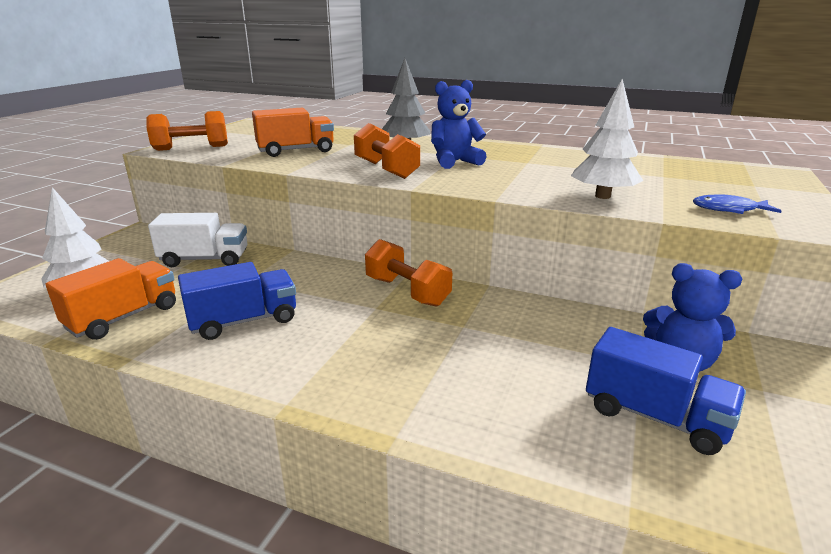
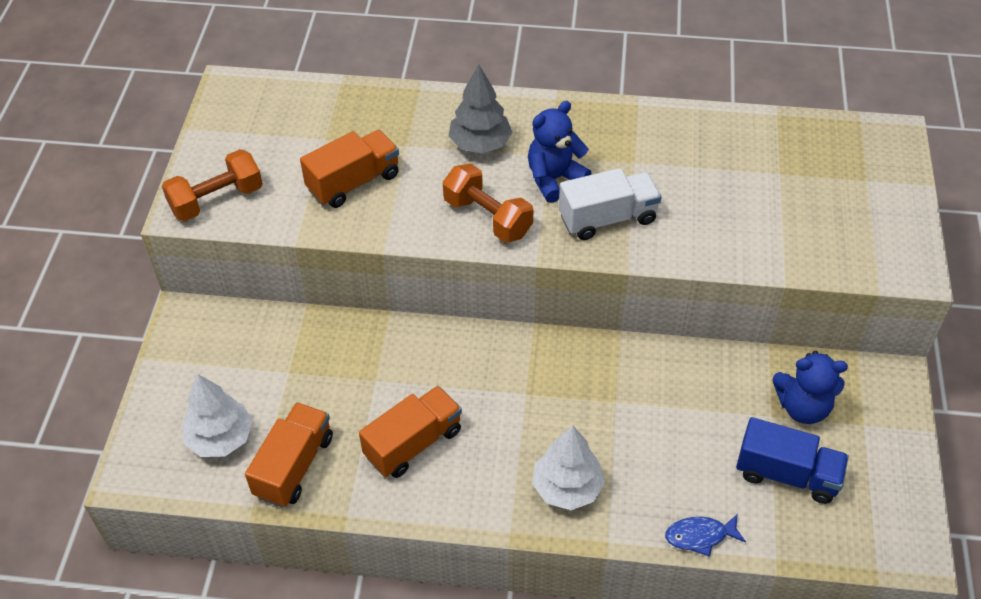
camera: 15 degrees left, 25 degrees up
white truck [148,213,248,267] -> white truck moved to [559,168,661,240]
blue truck [178,262,296,340] -> orange truck [359,386,462,478]
orange dumbbell [365,239,452,307] -> none
white tree [571,79,643,199] -> white tree moved to [532,425,605,510]
blue fish [693,194,782,214] -> blue fish moved to [665,514,746,557]

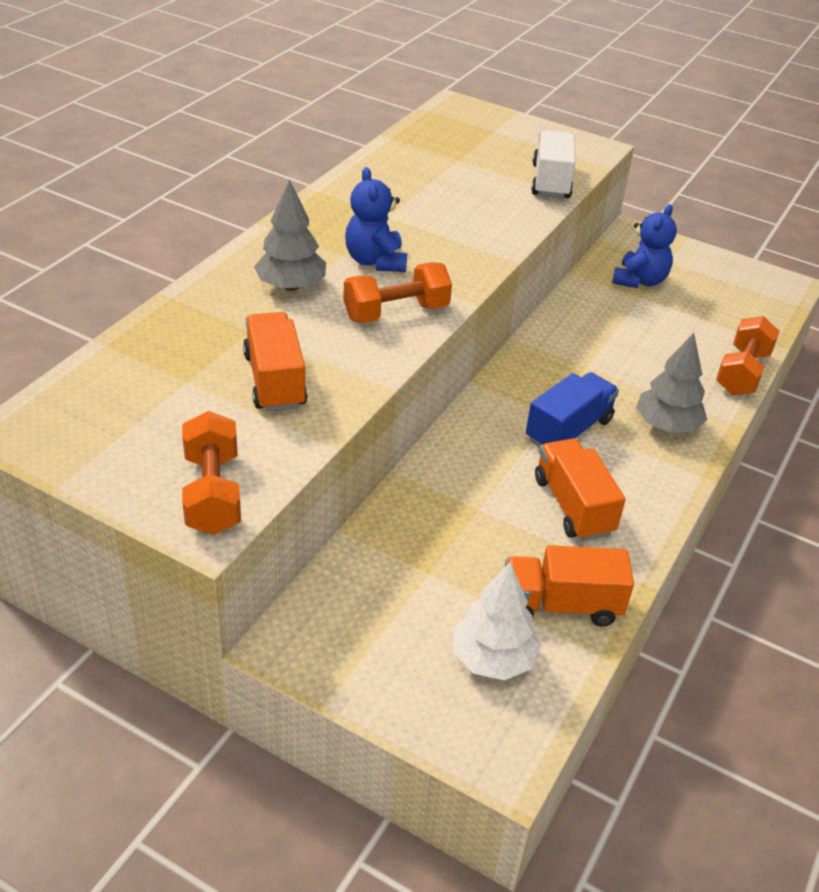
camera: 70 degrees left, 10 degrees down
orange truck [245,402,333,507] -> orange truck turned 45 degrees counterclockwise [505,545,634,627]
white tree [532,425,605,510] -> grey tree [636,333,707,433]
white truck [559,168,661,240] -> white truck moved to [531,130,575,198]
blue fish [665,514,746,557] -> orange dumbbell [716,316,780,395]
blue truck [736,417,849,504] -> blue truck moved to [526,372,619,447]

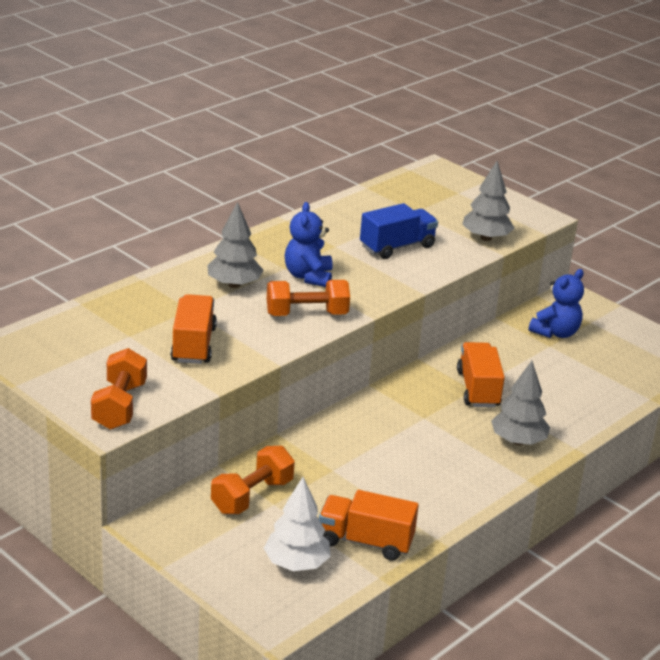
camera: 15 degrees right, 10 degrees down
blue truck [526,372,619,447] -> blue truck moved to [360,203,438,259]
white truck [531,130,575,198] -> grey tree [462,161,514,241]
orange truck [535,439,626,541] -> orange truck moved to [457,342,505,408]
orange dumbbell [716,316,780,395] -> orange dumbbell moved to [211,446,295,514]

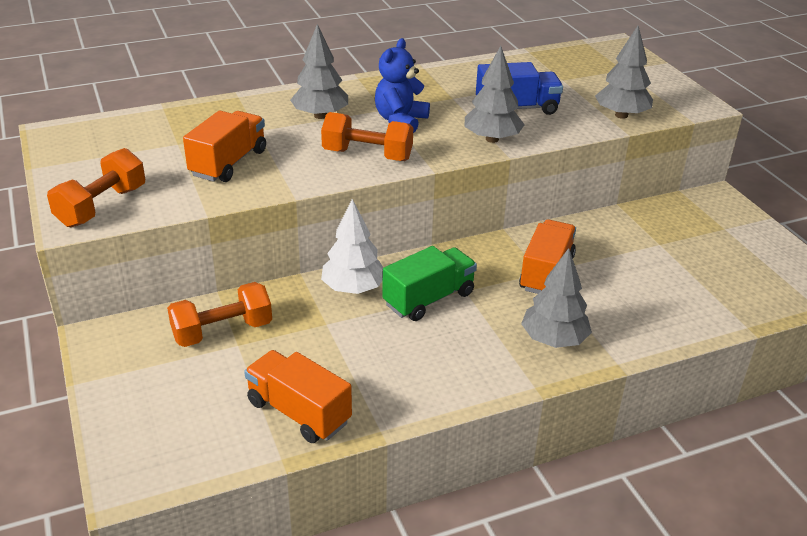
camera: 25 degrees right, 5 degrees up
white tree [264,477,331,571] -> white tree moved to [321,199,383,294]
blue teddy bear [529,269,584,338] -> none
none -> green truck [382,246,477,321]
none -> grey tree [464,46,525,143]

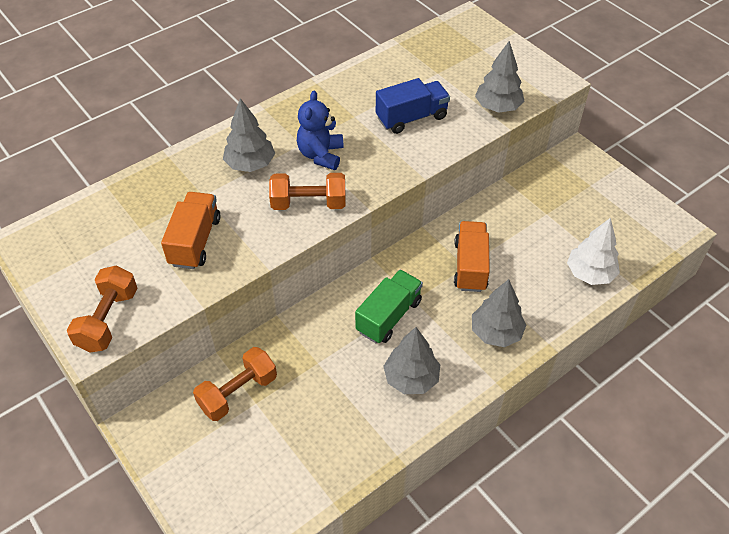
camera: 15 degrees left, 15 degrees up
orange truck [244,350,352,443] -> none
white tree [321,199,383,294] -> white tree moved to [567,218,620,285]
grey tree [464,46,525,143] -> grey tree moved to [383,327,440,394]

